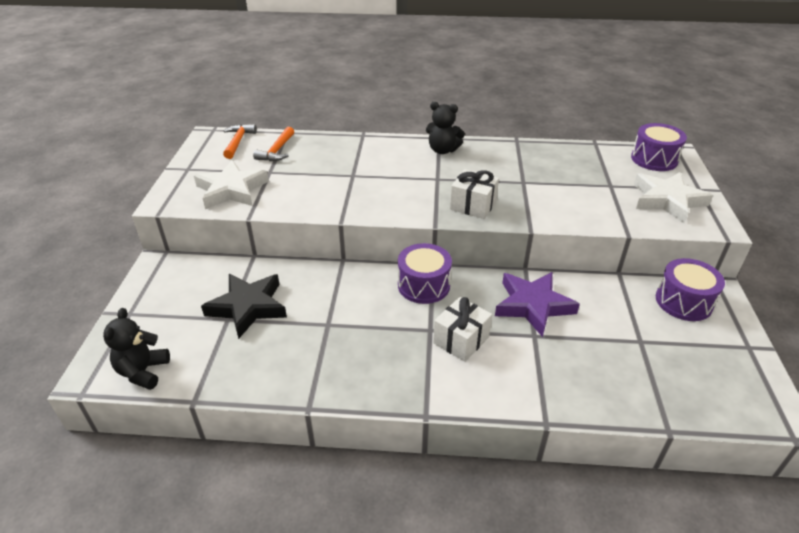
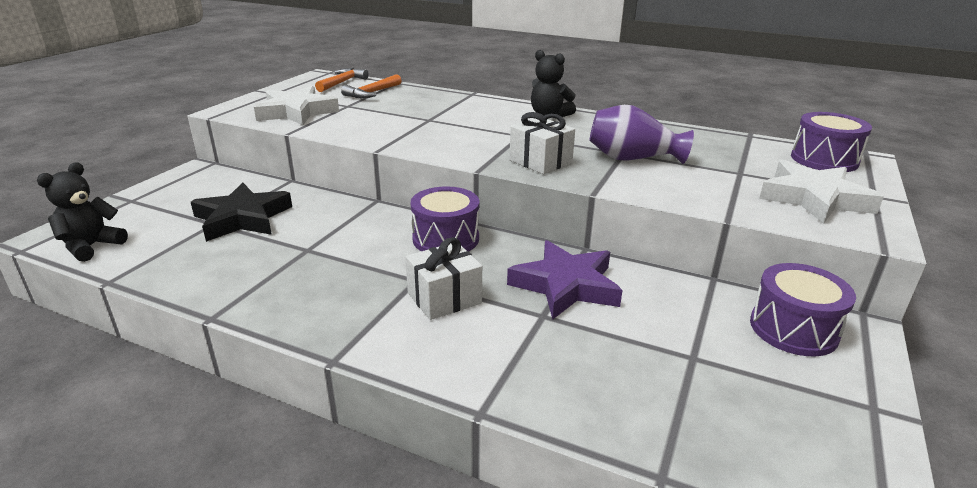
camera: 20 degrees right, 10 degrees down
none -> purple vase [589,105,694,164]

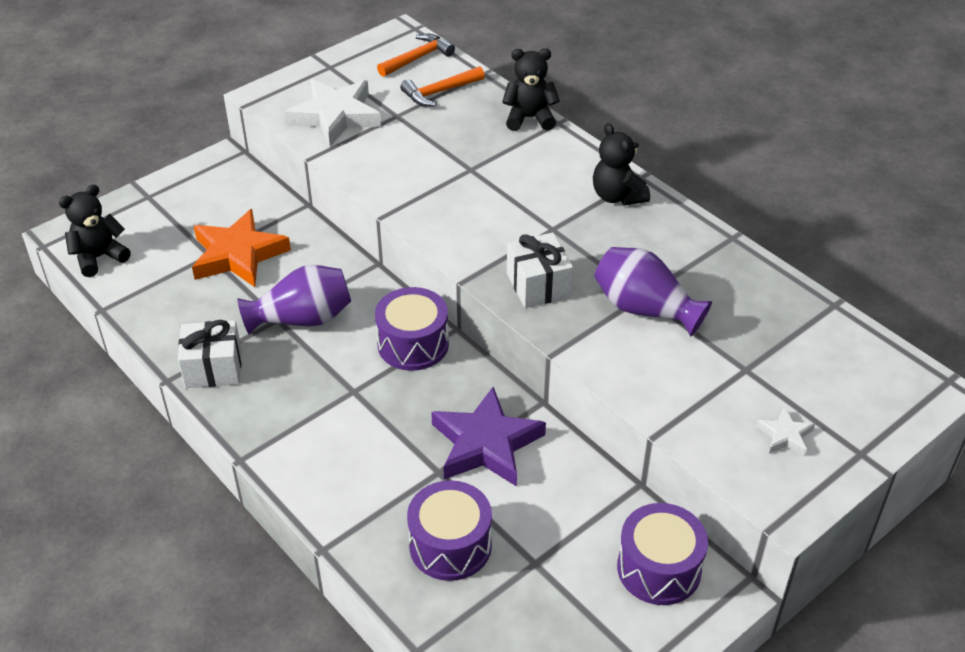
camera: 25 degrees right, 15 degrees up
black star [191,183,292,242] -> orange star [192,209,291,287]
white gift [405,237,482,320] -> white gift moved to [178,320,241,388]
white star [759,160,884,224] -> white star [756,407,815,456], size x0.47
purple drum [791,112,872,172] -> purple drum moved to [407,480,492,581]
none -> purple vase [237,265,351,335]
none -> black teddy bear [502,48,560,131]

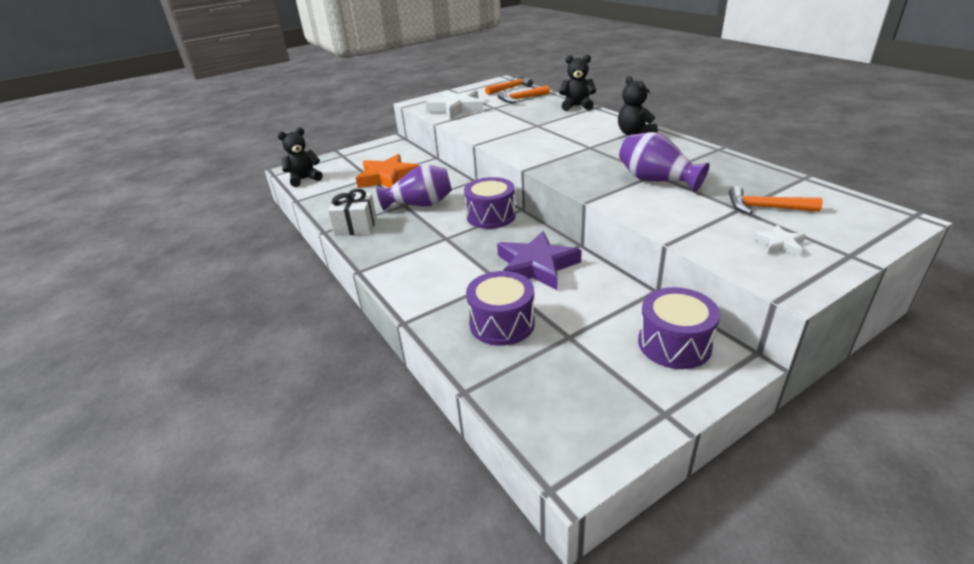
camera: 10 degrees right, 10 degrees down
white gift [507,232,573,308] -> none
none -> orange hammer [729,186,823,214]

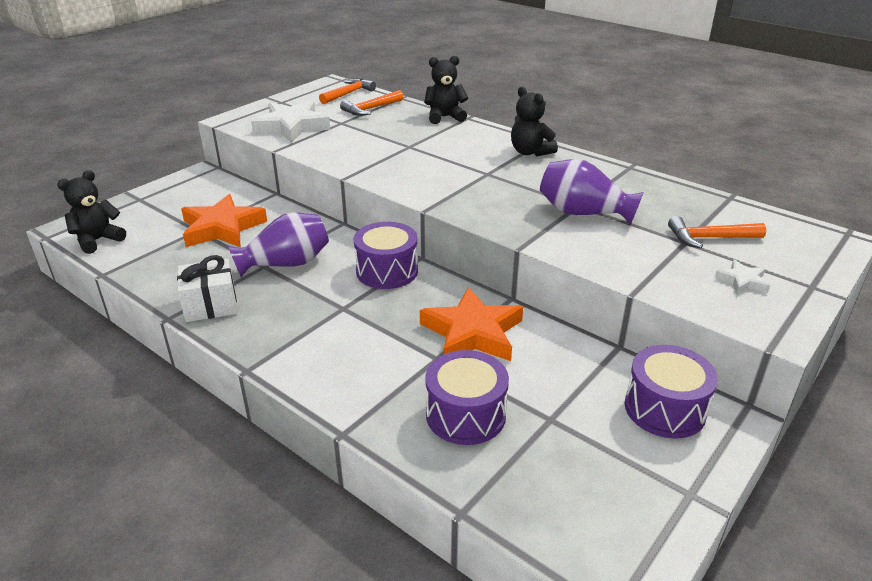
camera: 20 degrees left, 0 degrees up
purple star [497,231,582,290] -> orange star [420,287,523,361]

